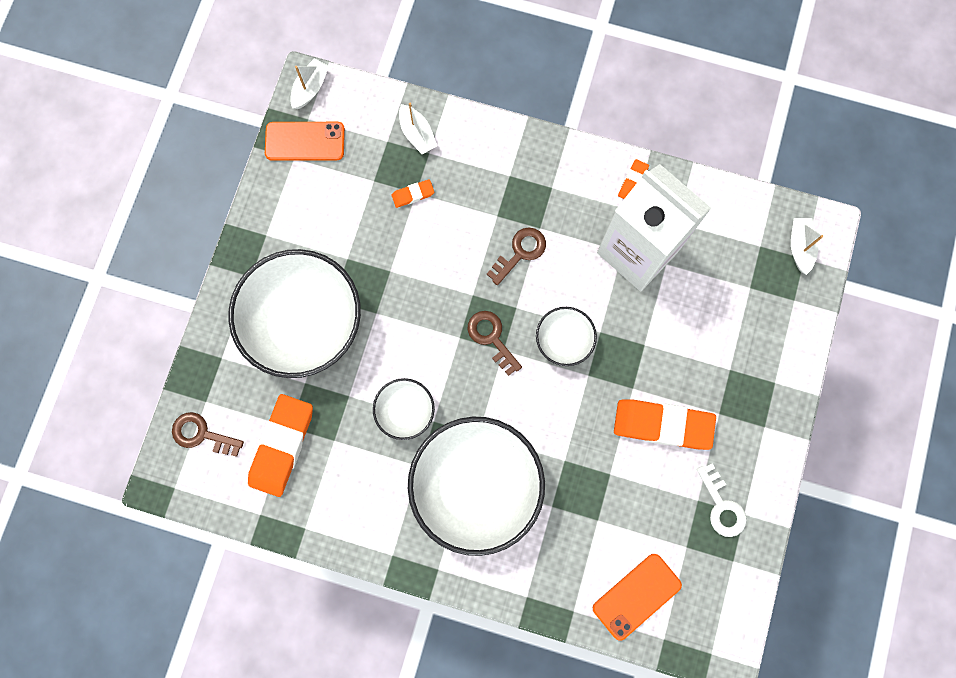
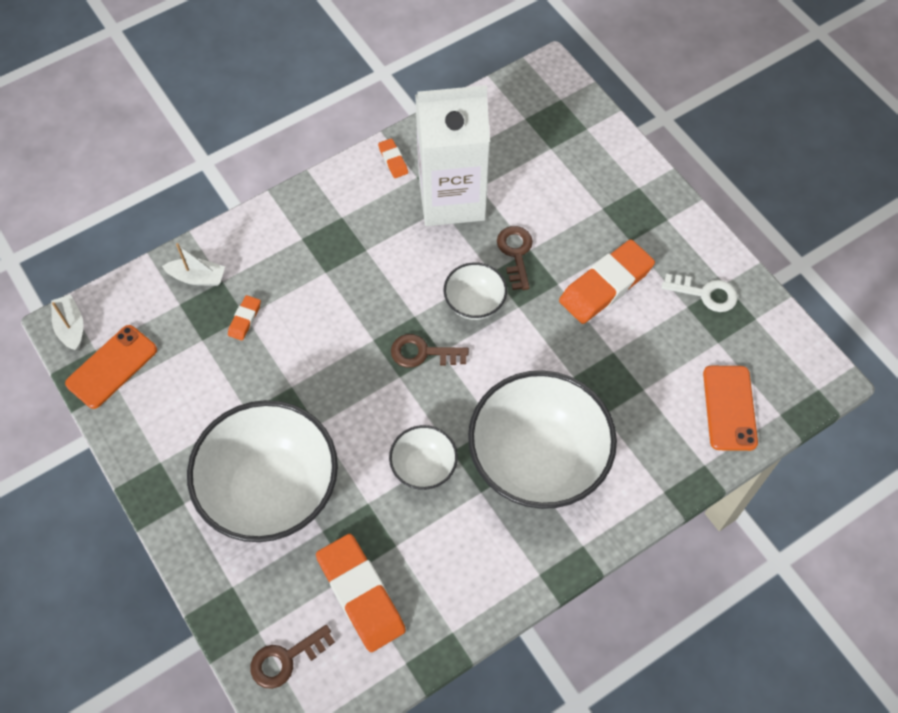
camera: 50 degrees left, 15 degrees down
brown key [487,228,546,285] -> brown key moved to [497,226,533,290]
white boat [791,218,823,275] -> none

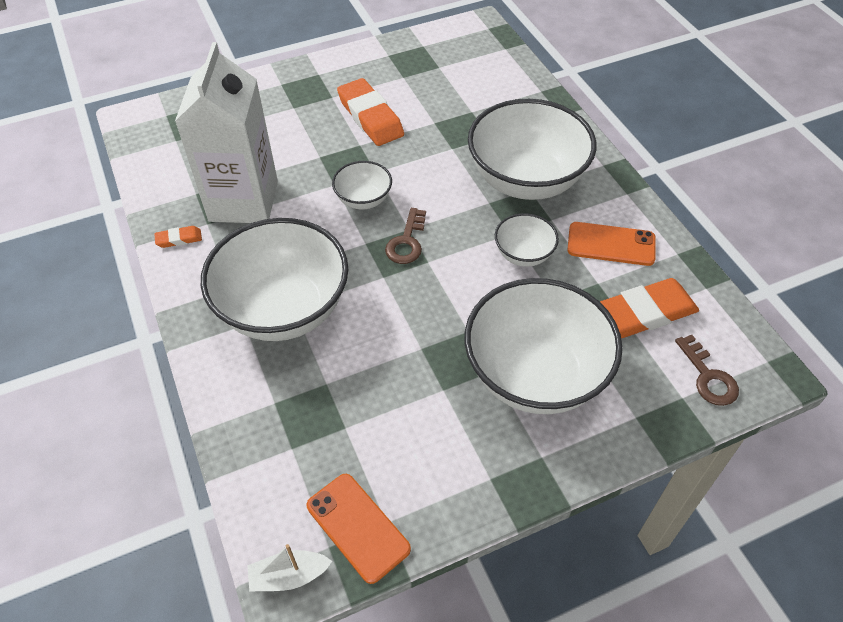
camera: 80 degrees left, 10 degrees down
white boat [162,243,225,286] -> none
orange eraser [228,295,261,341] -> none
brown key [497,226,533,290] -> none
white key [661,274,738,312] -> none
orange phone [703,366,758,451] -> orange phone moved to [567,222,656,266]
none -> white bowl [201,218,348,341]

